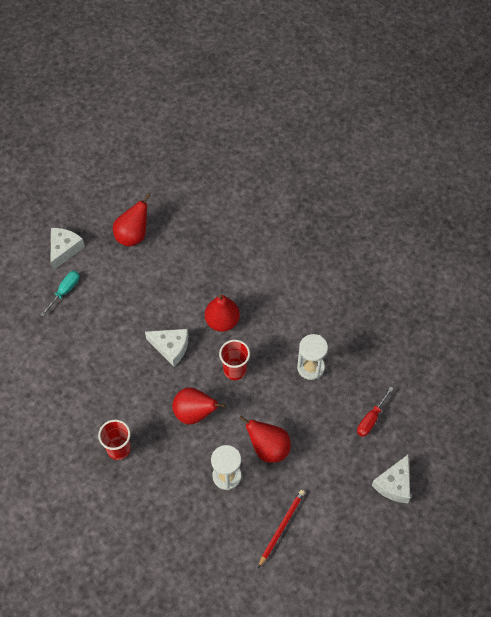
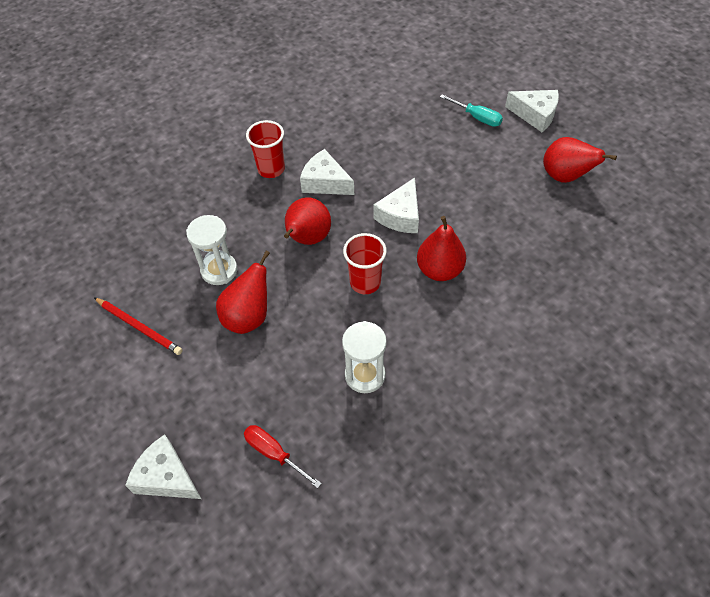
camera: 95 degrees right, 5 degrees down
none -> white cheese [300,149,354,195]

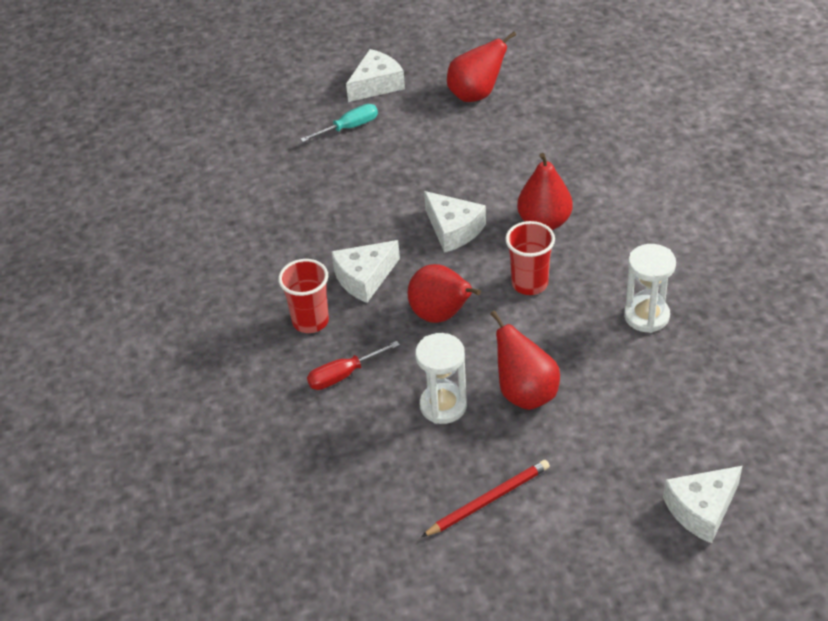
camera: 65 degrees left, 10 degrees down
red screwdriver [244,425,322,488] -> red screwdriver moved to [307,341,400,390]

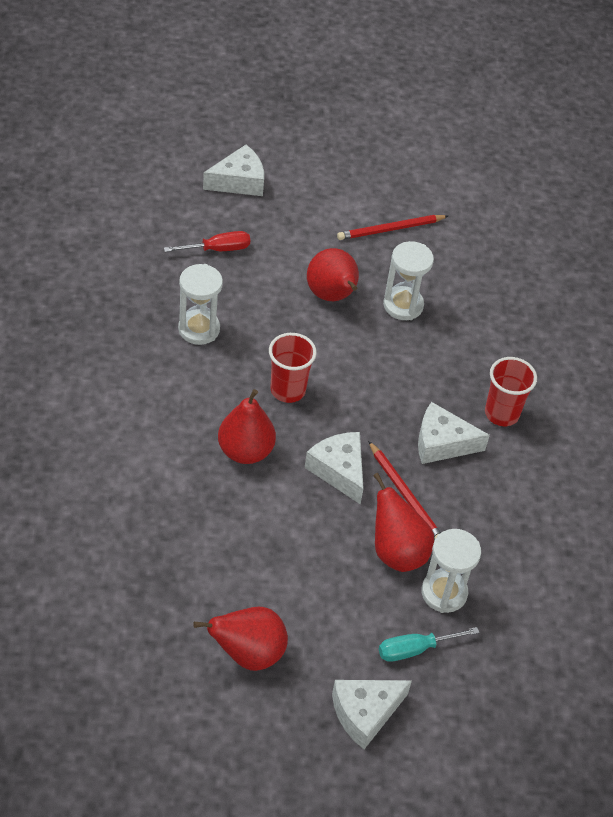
camera: 175 degrees left, 5 degrees up
red screwdriver [307,341,400,390] -> red screwdriver moved to [164,231,250,252]
white cheese [331,240,400,303] -> white cheese turned 150 degrees counterclockwise [418,402,490,464]
red pear [407,264,481,323] -> red pear moved to [373,473,434,572]
none -> red pencil [368,441,441,539]
none -> white hourglass [421,529,481,613]

